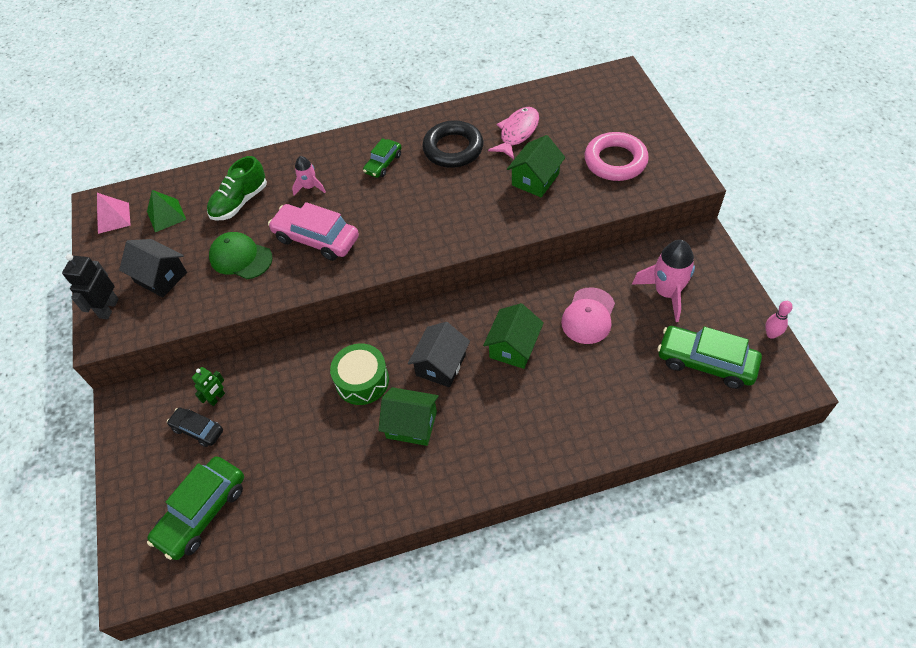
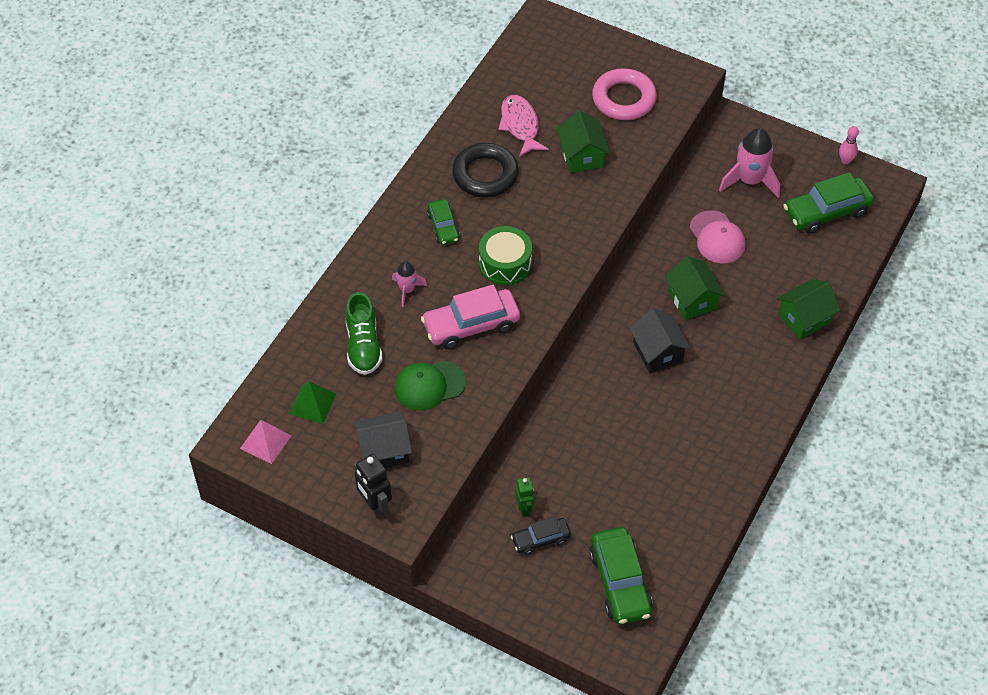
camera: 50 degrees left, 0 degrees up
green drum [330,343,389,405] -> green drum moved to [479,226,532,285]
green house [378,387,439,446] -> green house moved to [776,279,841,340]

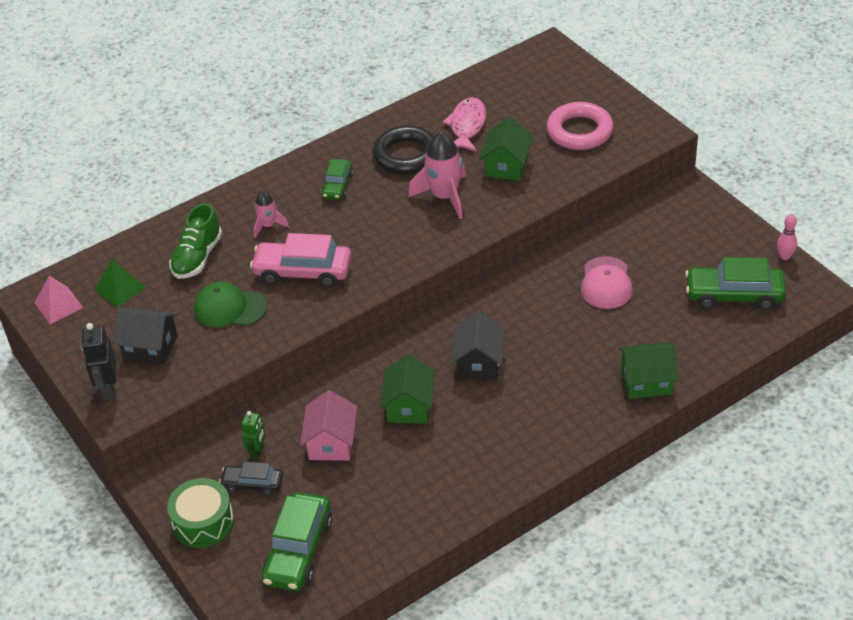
camera: 30 degrees right, 10 degrees down
green drum [479,226,532,285] -> green drum moved to [167,478,234,548]
green house [665,256,725,320] -> green house moved to [380,354,435,424]
pink rocket [719,128,780,198] -> pink rocket moved to [408,132,466,219]
none -> pink house [300,390,357,461]

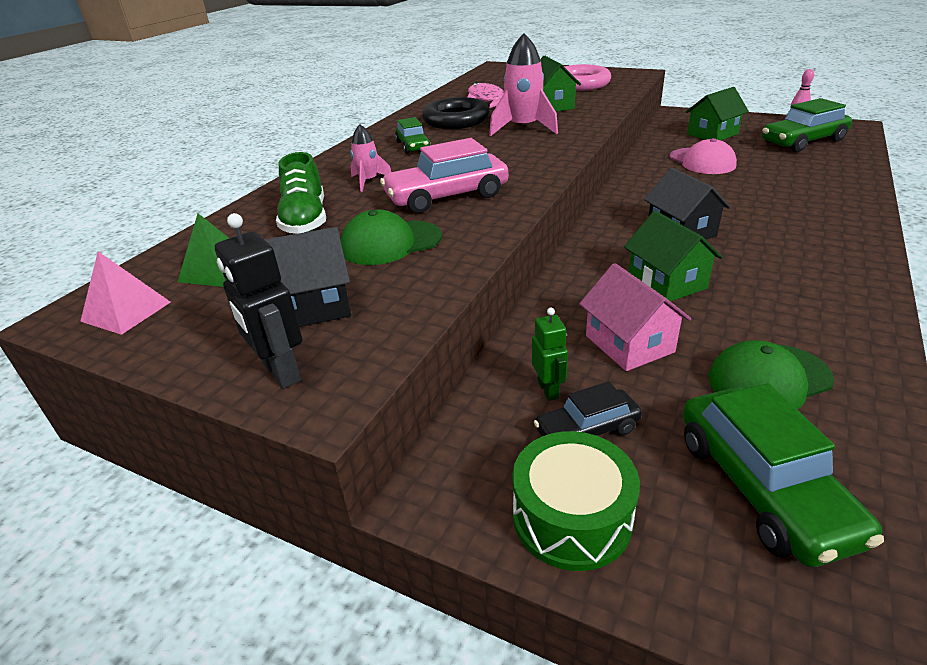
camera: 30 degrees left, 10 degrees down
green house [618,343,678,399] -> green house moved to [686,87,749,140]
none -> green cap [708,340,834,410]

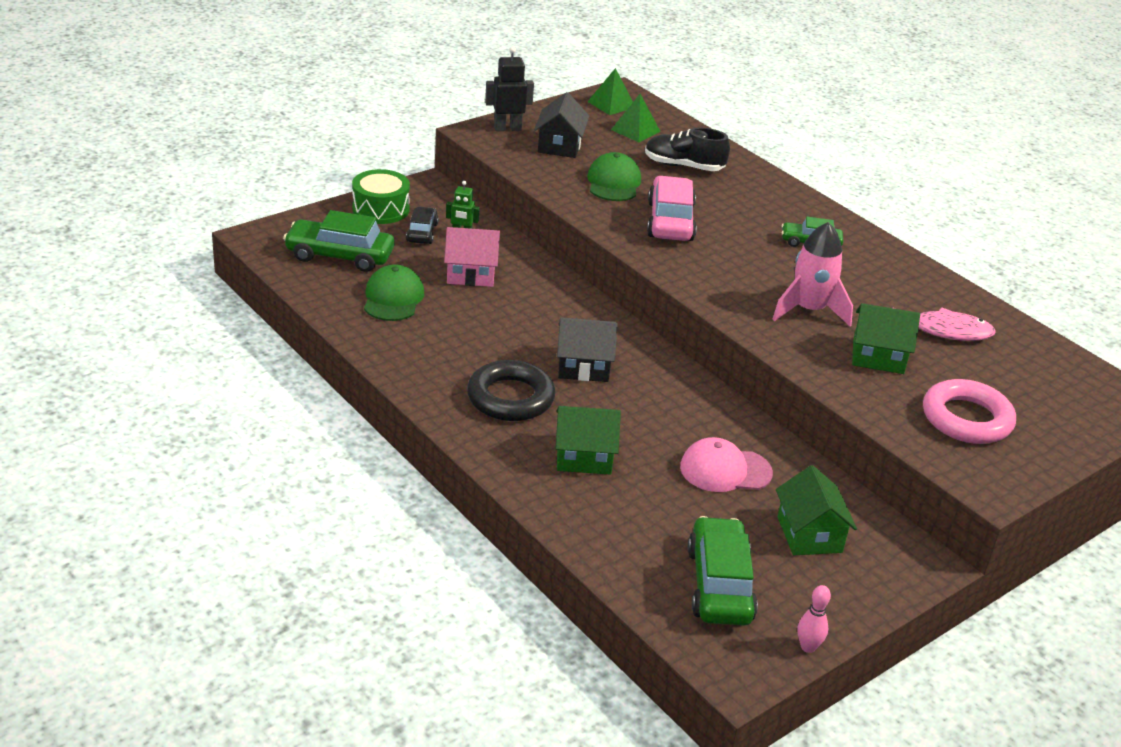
camera: 110 degrees right, 0 degrees up
pink pyramid [80,251,171,335] -> green pyramid [587,68,633,115]
green shoe [276,152,326,234] -> black shoe [645,128,730,171]
pink rocket [350,124,391,192] -> none
black ring [422,97,490,129] -> black ring moved to [467,360,555,421]
green house [624,211,723,301] -> green house moved to [555,406,621,475]

